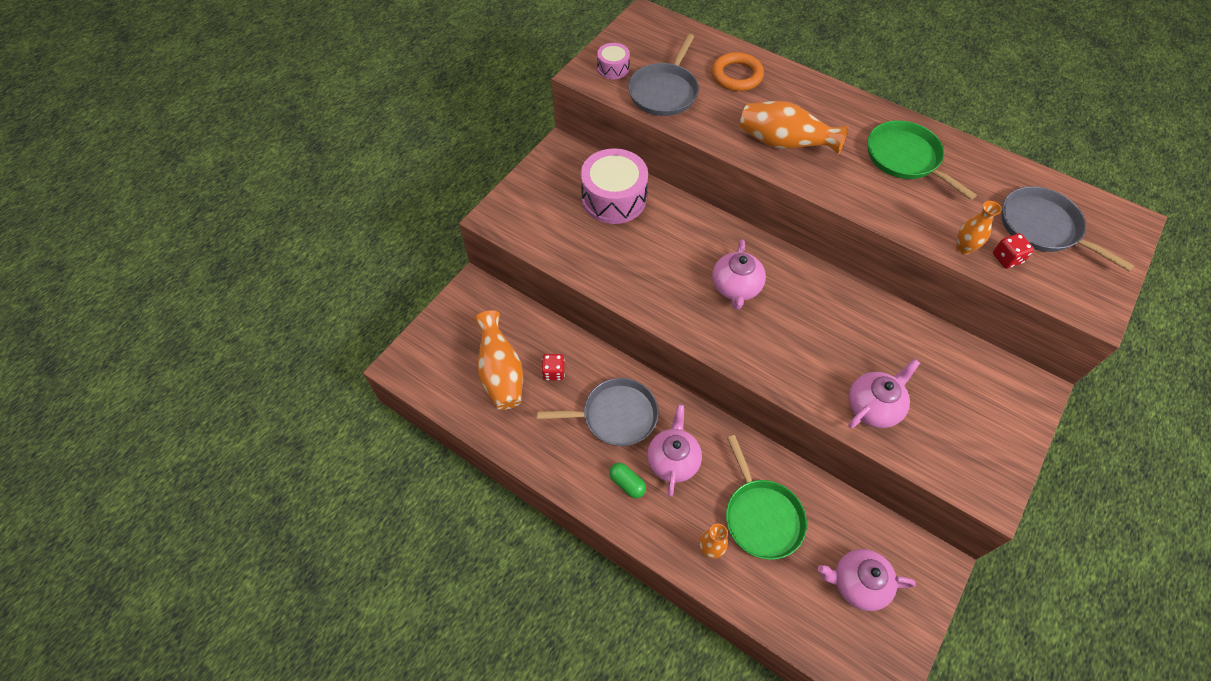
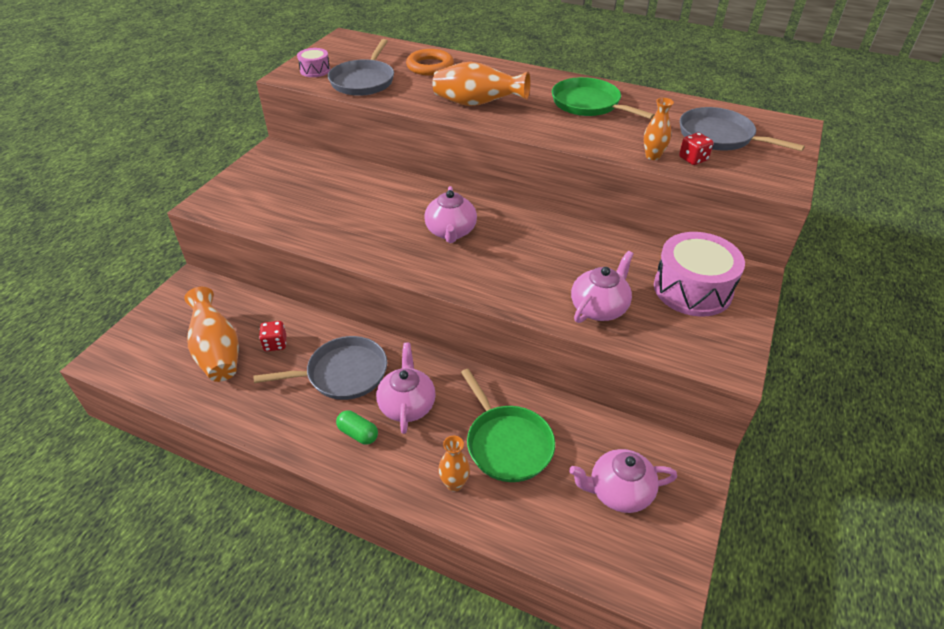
camera: 10 degrees left, 15 degrees down
pink drum [581,148,648,224] -> pink drum moved to [654,232,745,317]

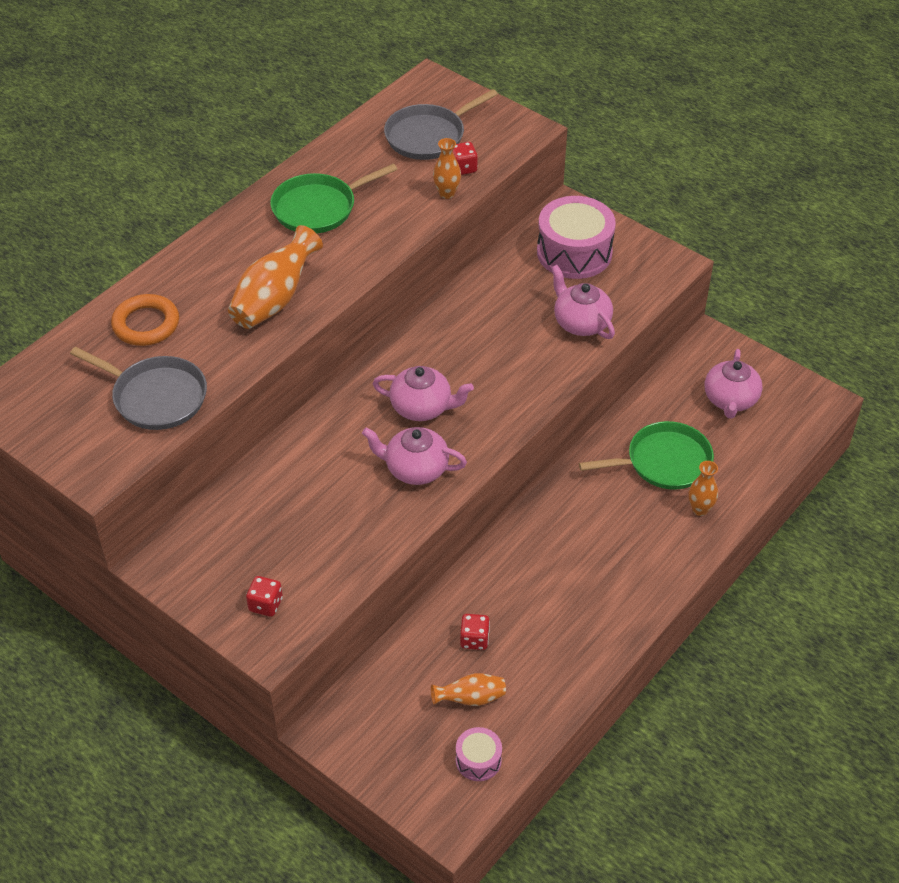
camera: 75 degrees left, 5 degrees up
orange vase [184,287,239,382] -> orange vase [431,673,506,706], size x0.56
grey pan [254,336,387,400] -> none
pink drum [297,48,330,77] -> pink drum moved to [456,727,502,781]
green capsule [336,411,378,445] -> none
pink teapot [376,343,436,434] -> pink teapot moved to [362,427,467,485]
none -> red dice [246,576,283,617]

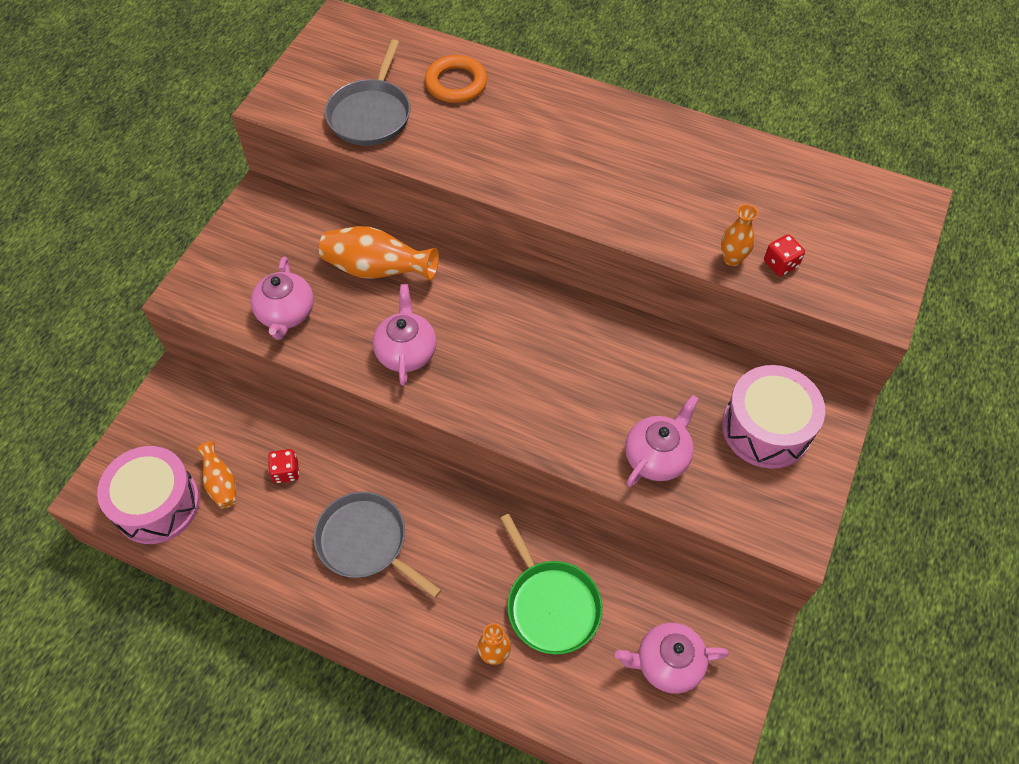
camera: 75 degrees right, 10 degrees up
orange vase [228,225,323,329] -> orange vase moved to [319,226,439,280]
red dice [246,576,283,617] -> none
green pan [270,164,398,234] -> none
pink teapot [373,366,474,421] -> pink teapot moved to [251,257,314,340]
grey pan [384,89,498,160] -> grey pan moved to [314,492,441,598]
pink drum [456,727,502,781] -> pink drum [97,446,200,544], size x2.01

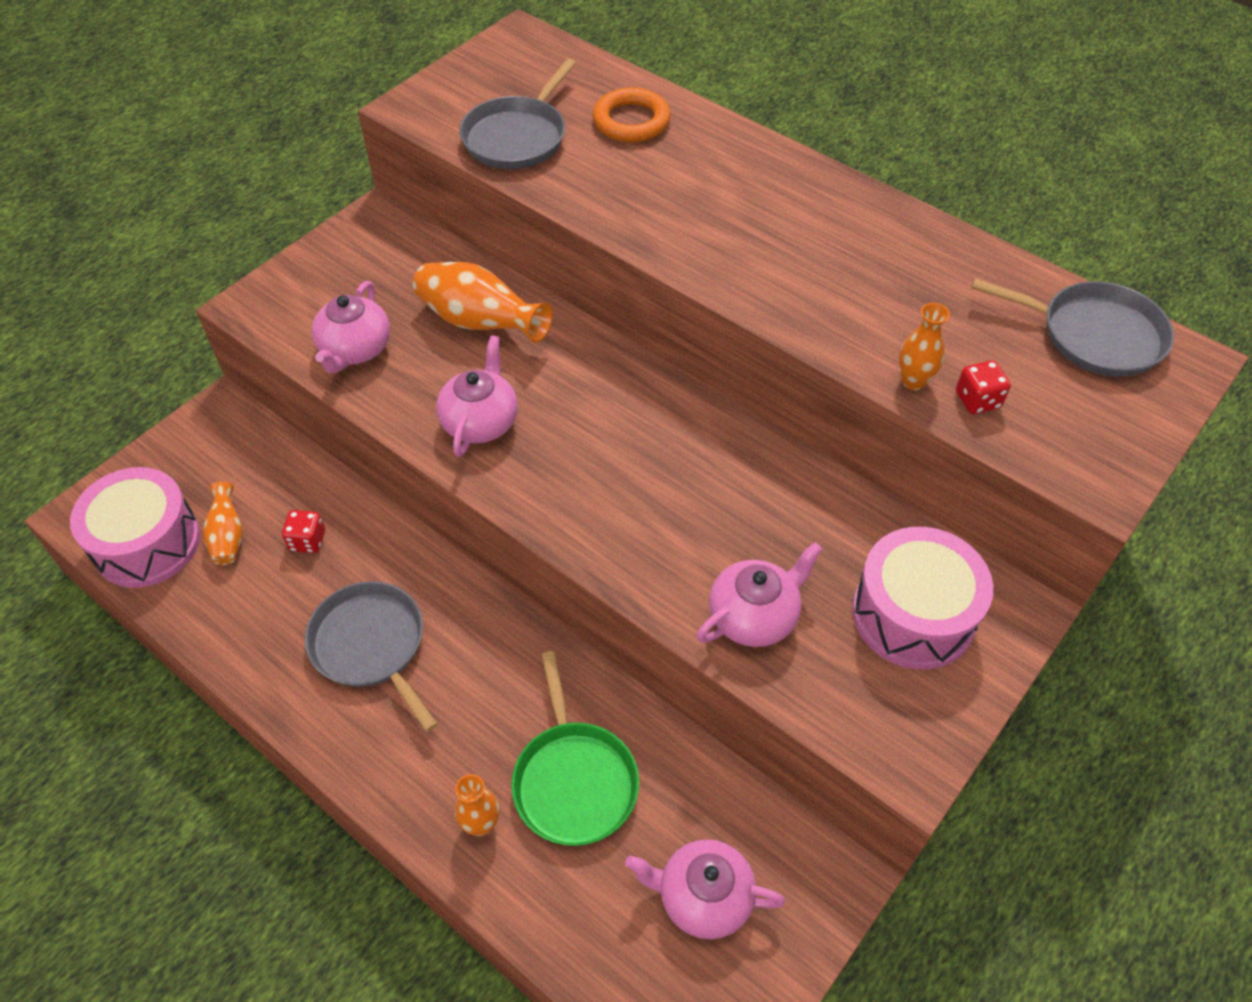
camera: 15 degrees right, 5 degrees down
none -> grey pan [971,278,1174,377]

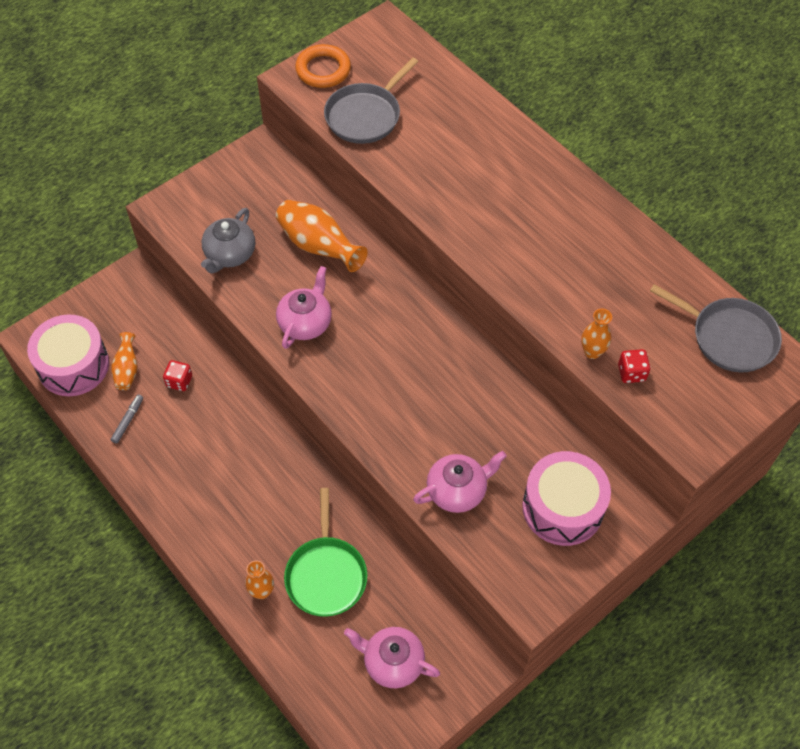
camera: 10 degrees right, 5 degrees up
grey pan [305,581,438,732] -> none
pink teapot [312,281,390,373] -> grey teapot [201,208,255,274]
orange ring [593,87,671,142] -> orange ring moved to [295,44,351,88]
none -> grey marker [111,394,143,444]

